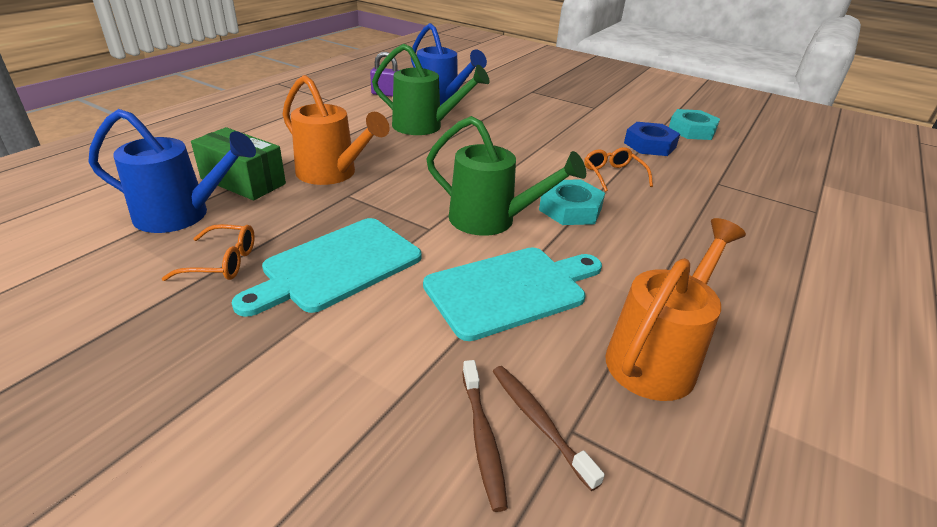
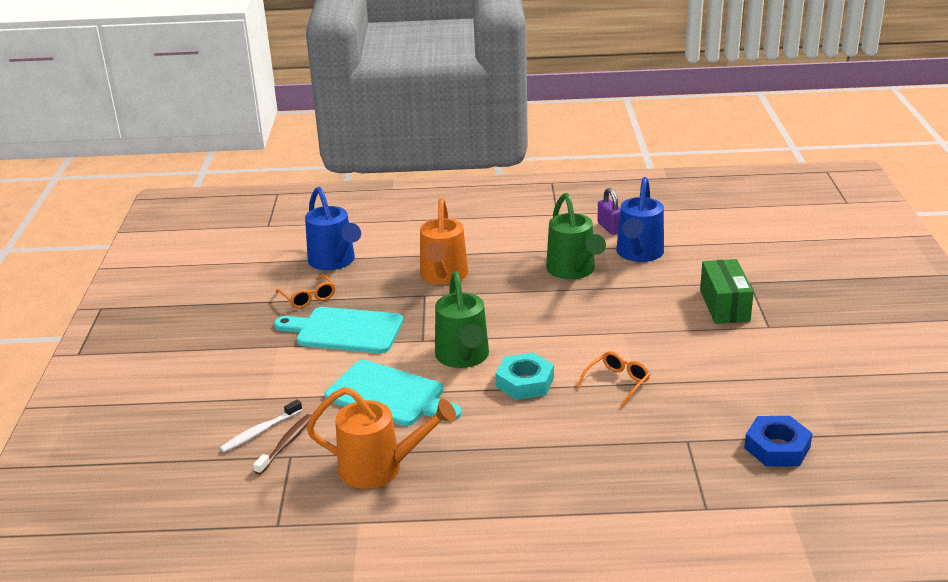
camera: 60 degrees right, 5 degrees down
green box [191,127,286,200] -> green box moved to [700,259,754,324]
brown toothbrush [462,360,508,512] -> white toothbrush [220,400,302,452]
blue nut [624,122,680,156] -> blue nut moved to [744,416,812,467]
turquoise nut [669,109,720,140] -> none

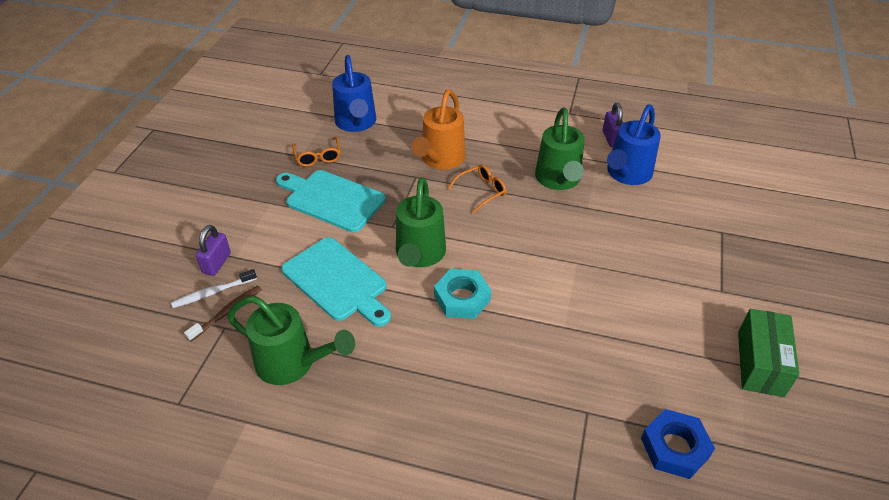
camera: 15 degrees right, 15 degrees up
orange watering can [306,387,457,489] -> green watering can [227,296,355,385]
orange glasses [577,351,650,407] -> orange glasses moved to [448,164,506,213]
green box [700,259,754,324] -> green box moved to [738,309,799,397]
none -> purple padlock [196,225,231,276]

